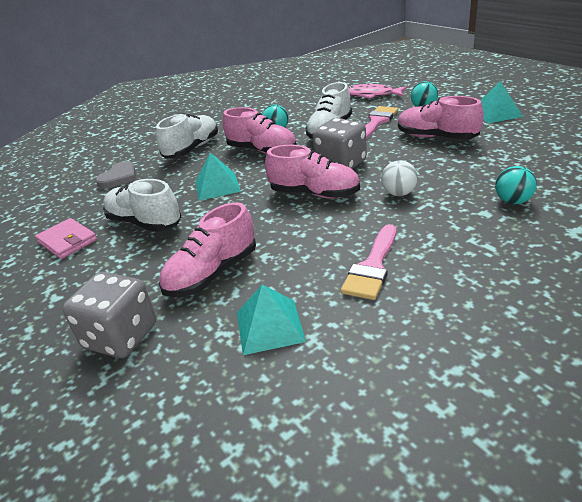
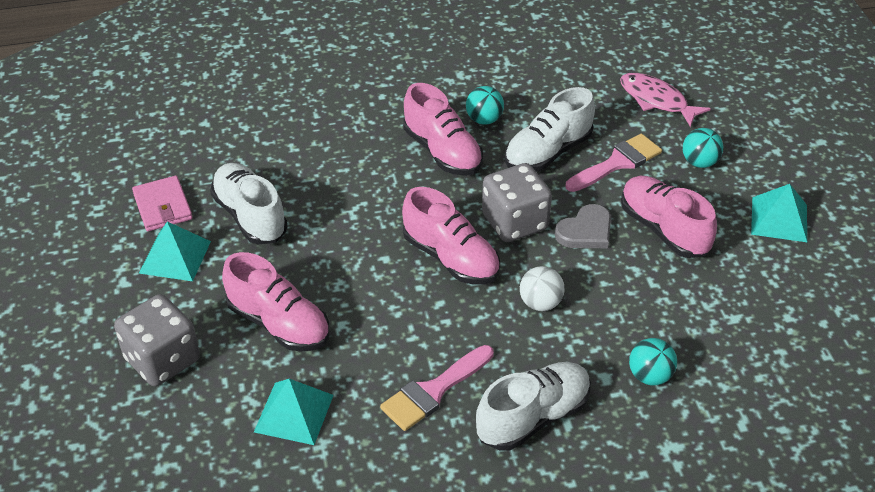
camera: 20 degrees right, 10 degrees up
grey heart [95,161,136,189] -> grey heart moved to [555,204,611,248]
white shoe [156,113,218,159] -> white shoe moved to [476,362,591,450]
pink shoe [159,202,256,297] -> pink shoe turned 120 degrees counterclockwise [222,252,330,351]
turquoise pyramid [196,153,241,201] -> turquoise pyramid moved to [139,222,211,281]

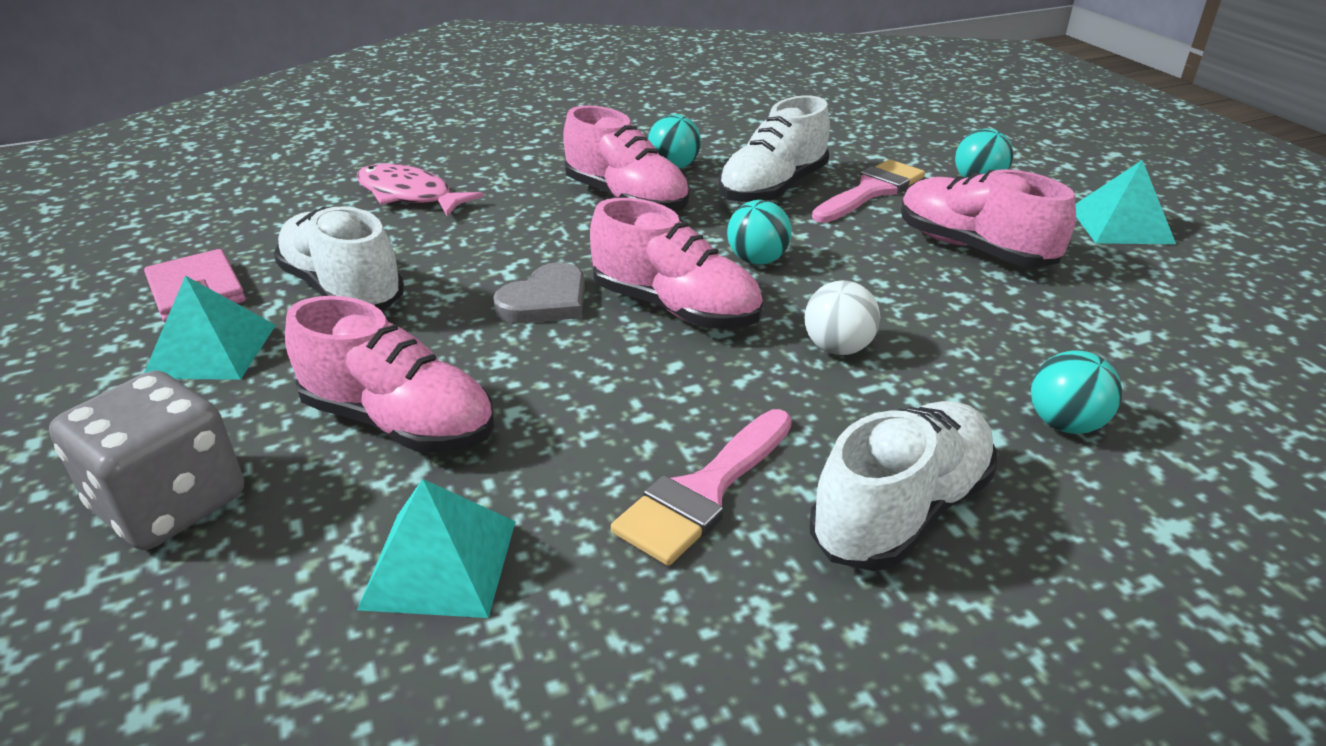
camera: 10 degrees left, 10 degrees down
grey dice [482,163,552,242] -> turquoise ball [727,200,792,265]
grey heart [555,204,611,248] -> grey heart moved to [493,262,585,323]
pink fish [620,73,711,127] -> pink fish moved to [357,163,484,216]

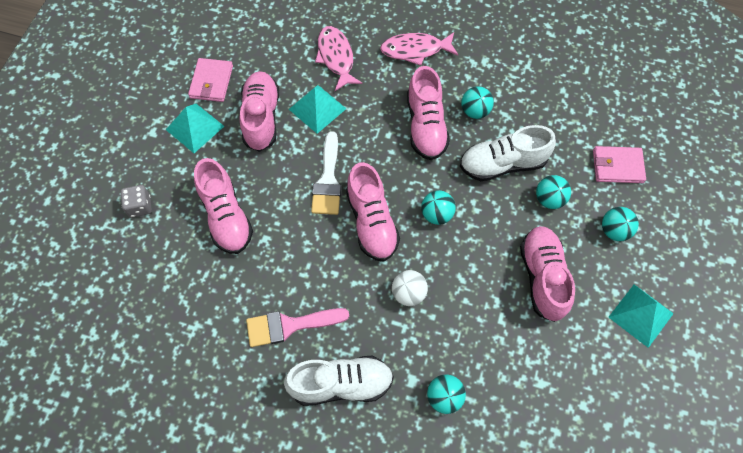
camera: 40 degrees right, 30 degrees up
grey dice [49,370,244,550] -> grey dice [120,185,152,218], size x0.55
white shoe [274,206,405,310] -> pink shoe [239,71,279,152]
turquoise pyramid [357,479,516,618] -> turquoise pyramid moved to [289,85,346,134]
grey heart [493,262,585,323] -> white brush [311,131,341,215]
pink brush [812,159,925,223] -> turquoise ball [536,175,571,209]
none -> pink fish [380,32,458,66]
none -> pink wallet [593,146,646,183]

